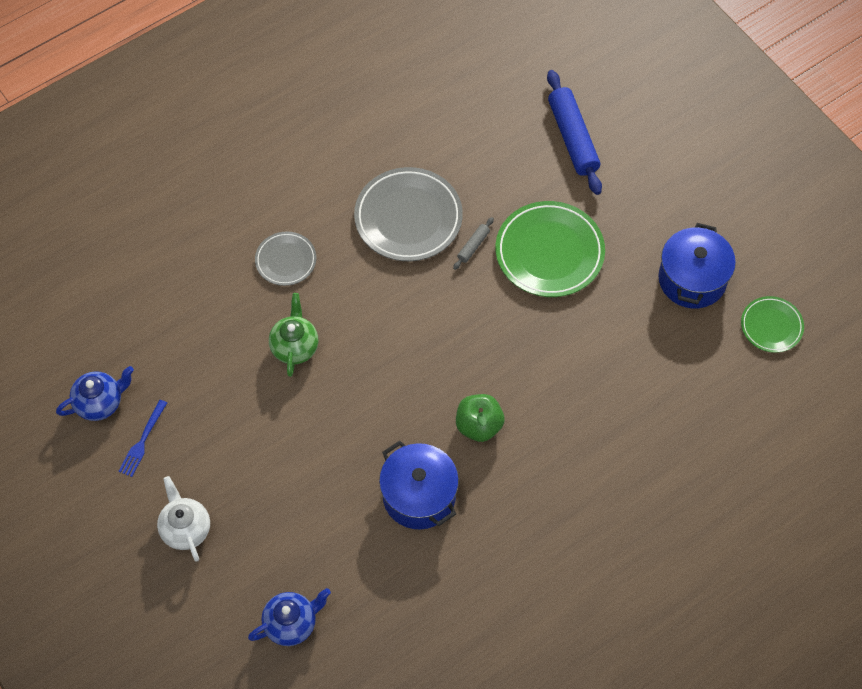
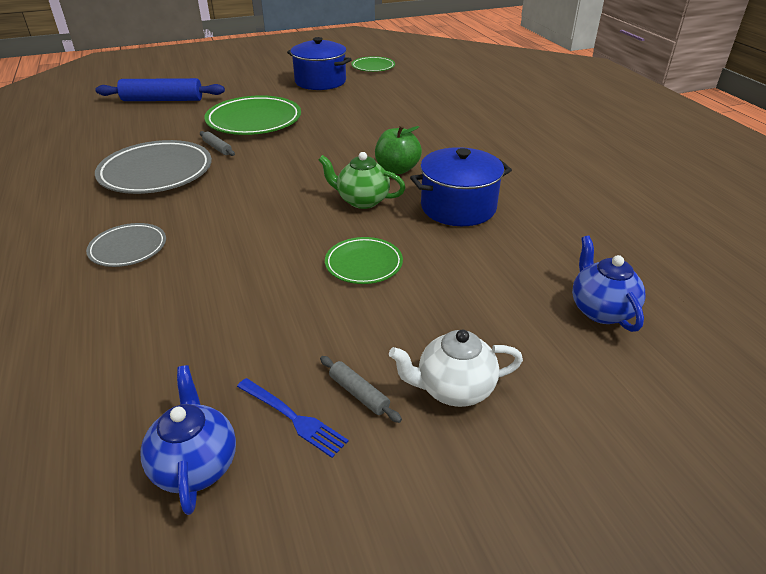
camera: 75 degrees left, 25 degrees down
green teapot [269,293,318,377] -> green teapot moved to [318,152,406,209]
none -> grey rolling pin [320,356,402,423]
none -> green plate [325,237,403,284]

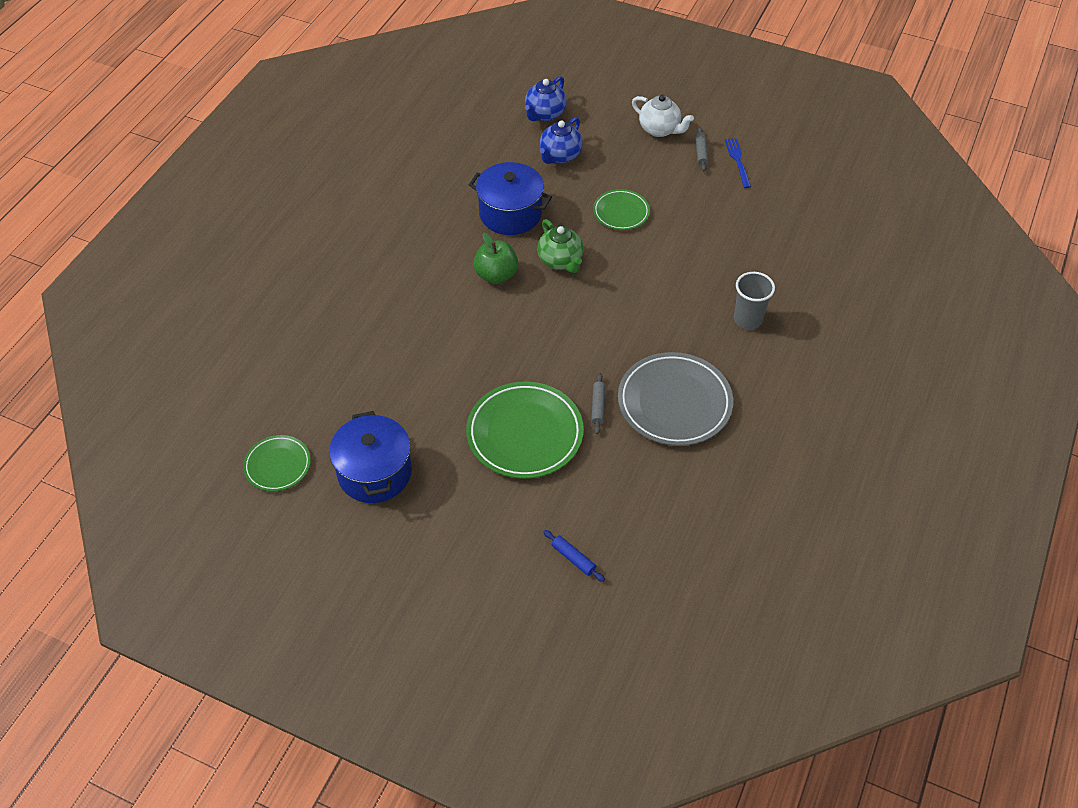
camera: 135 degrees left, 15 degrees up
grey plate [86,223,166,267] -> grey cup [734,272,775,330]
blue rolling pin [95,78,225,101] -> blue rolling pin [544,530,605,582], size x0.45
blue teapot [140,365,236,515] -> blue teapot moved to [540,117,583,164]

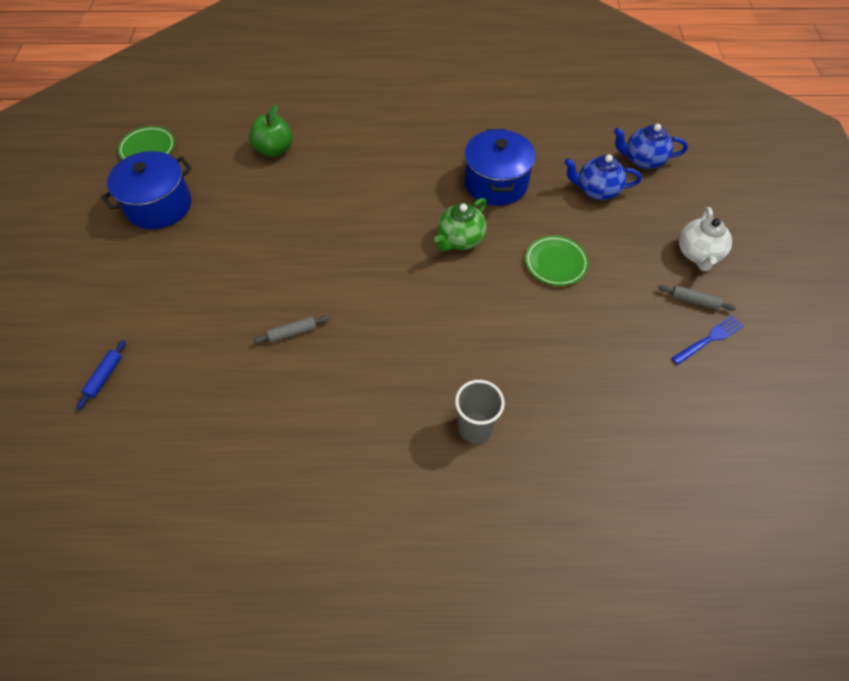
camera: 65 degrees right, 5 degrees up
green plate [466,382,584,479] -> none
green apple [473,233,518,284] -> green apple moved to [249,104,293,157]
grey plate [618,352,733,446] -> none
grey rolling pin [695,127,708,171] -> grey rolling pin turned 45 degrees clockwise [658,285,736,311]

